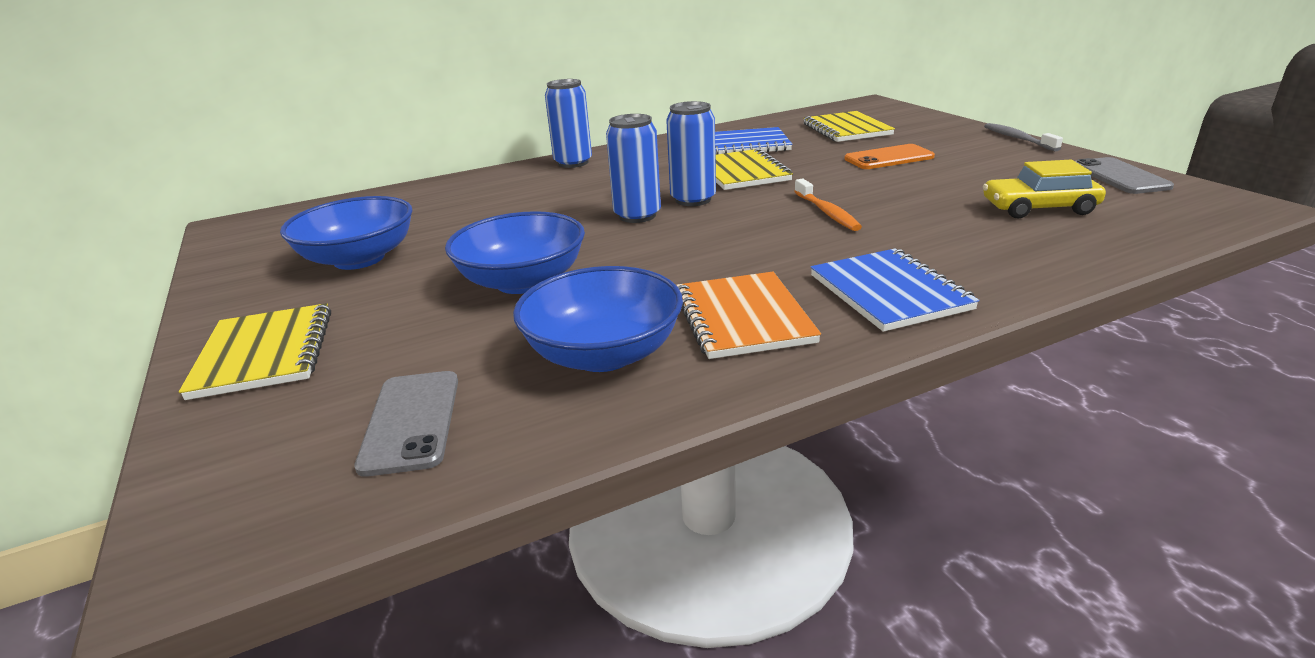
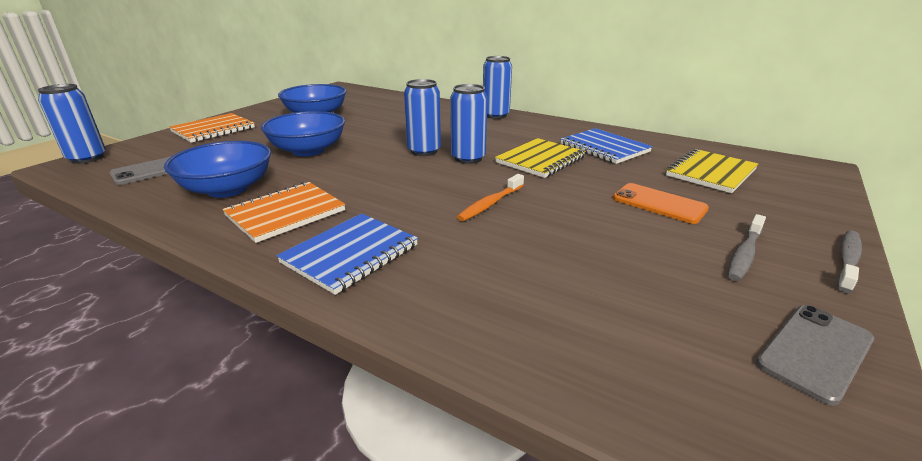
camera: 55 degrees right, 0 degrees up
yellow notebook [179,303,331,400] -> orange notebook [169,113,255,143]
yellow car [983,160,1106,219] -> none
none -> blue can [38,84,106,164]
none -> grey toothbrush [727,214,766,281]

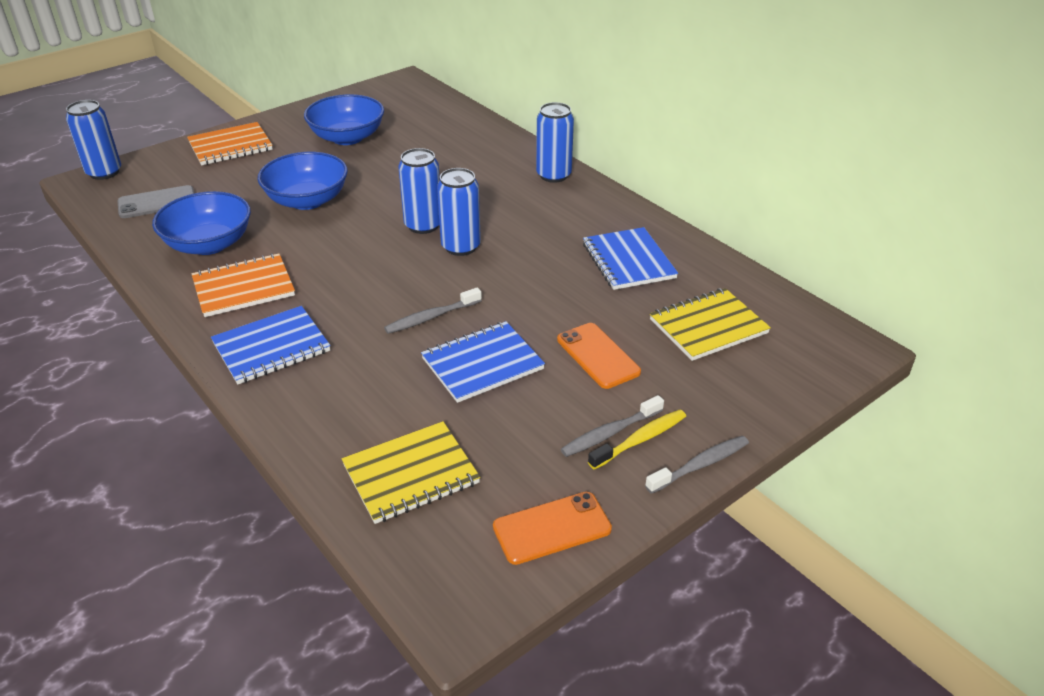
camera: 20 degrees right, 10 degrees up
orange toothbrush [457,174,524,221] -> grey toothbrush [384,287,482,334]
yellow notebook [495,138,586,178] -> yellow notebook moved to [342,421,480,524]
grey phone [756,305,874,406] -> orange phone [493,492,612,565]
none -> blue notebook [421,321,545,403]
none -> yellow toothbrush [588,410,686,470]

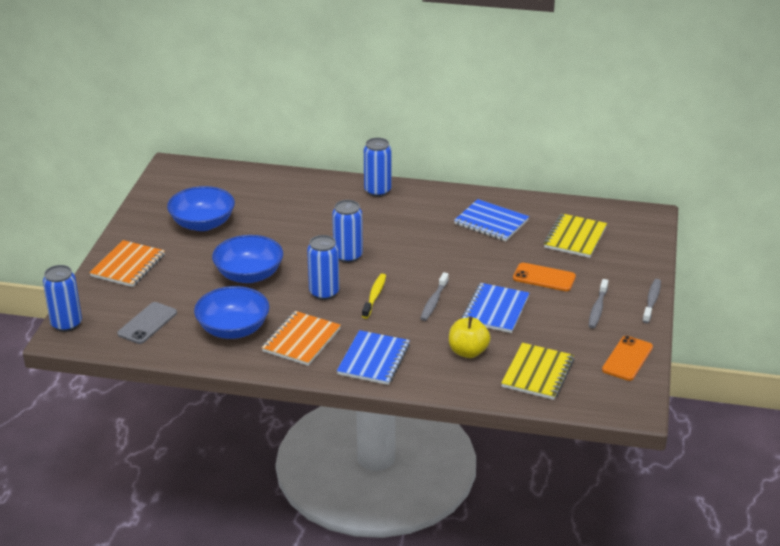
camera: 40 degrees left, 5 degrees down
blue can [437,168,481,256] -> blue can moved to [307,235,339,300]
yellow toothbrush [588,410,686,470] -> yellow toothbrush moved to [362,274,386,319]
none -> yellow apple [449,316,490,358]

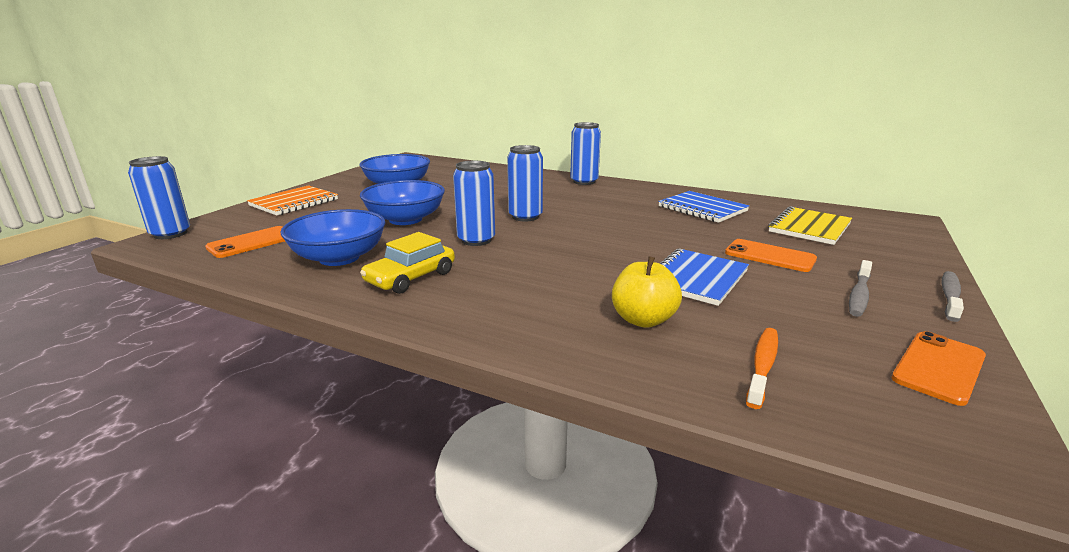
camera: 15 degrees right, 10 degrees down
grey phone [117,302,177,344] -> orange phone [205,226,285,258]
orange notebook [262,311,341,366] -> yellow car [360,232,455,294]
blue notebook [337,330,410,385] -> none
yellow toothbrush [362,274,386,319] -> none
grey toothbrush [420,272,449,321] -> none
yellow notebook [501,343,574,400] -> orange toothbrush [746,328,778,409]

